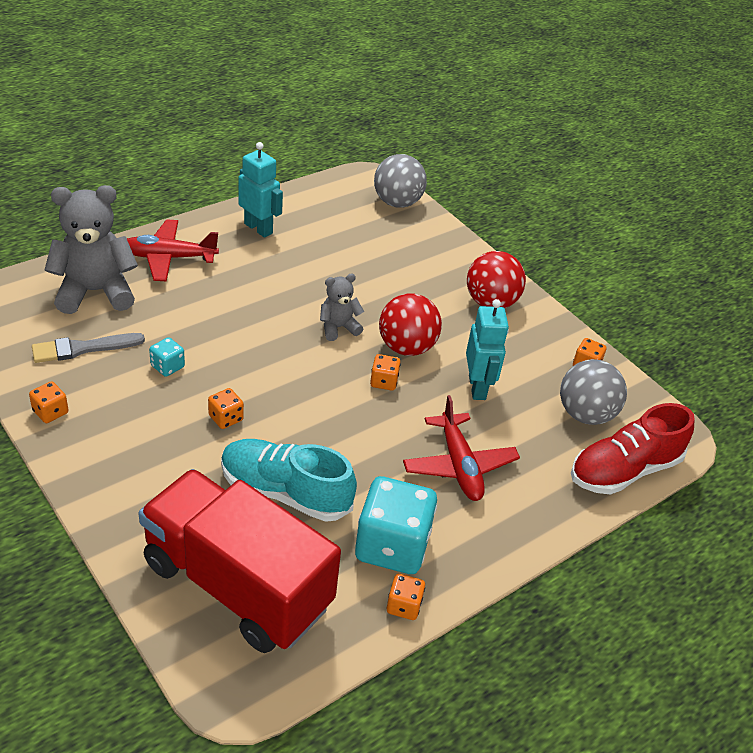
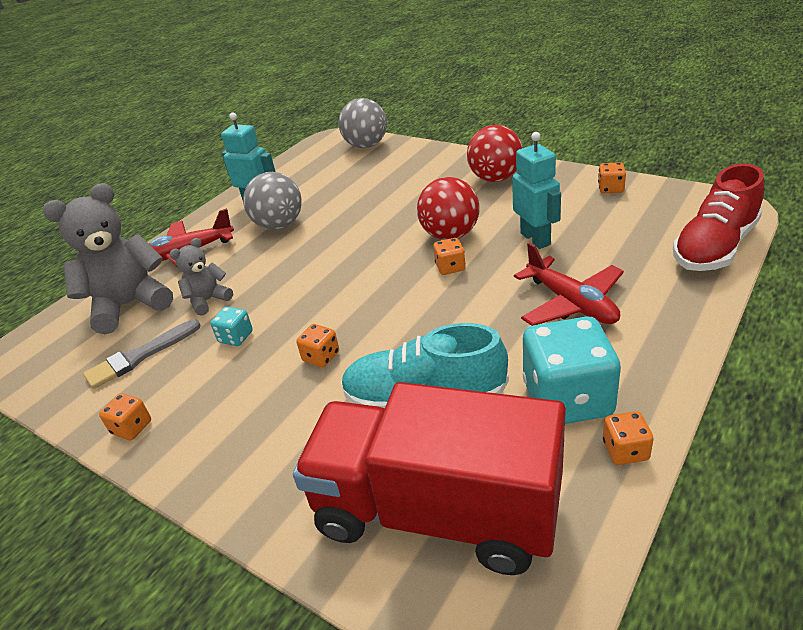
camera: 10 degrees left, 5 degrees down
grey teddy bear [320,274,364,341] -> grey teddy bear moved to [169,238,233,316]
grey ball [560,359,627,425] -> grey ball moved to [243,172,302,230]

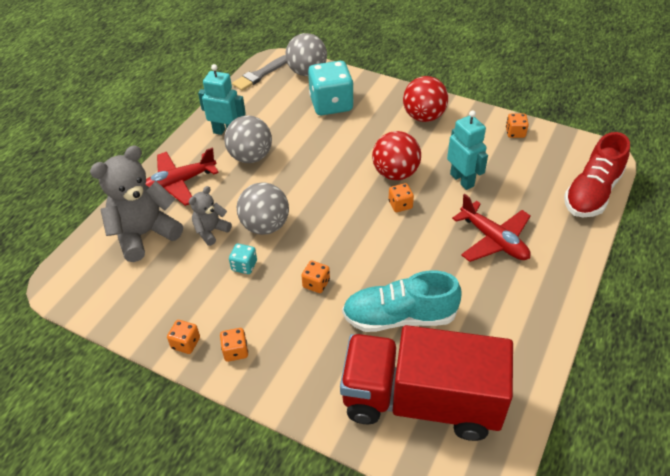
camera: 10 degrees left, 10 degrees up
grey brush [83,320,201,389] -> grey brush moved to [232,55,287,91]
turquoise dice [523,316,621,424] -> turquoise dice moved to [308,61,354,115]
orange dice [603,411,654,465] -> orange dice moved to [220,328,248,362]
none -> grey ball [237,182,289,235]

